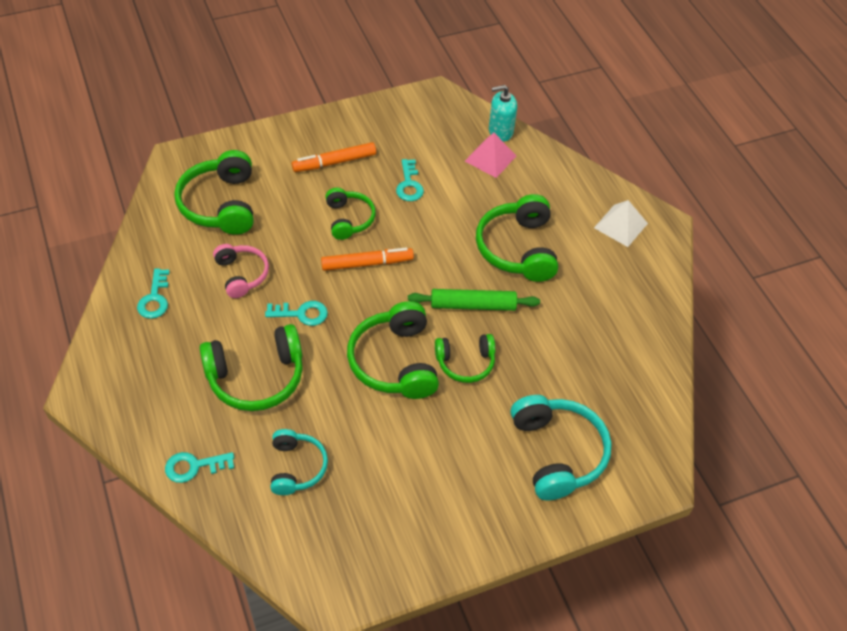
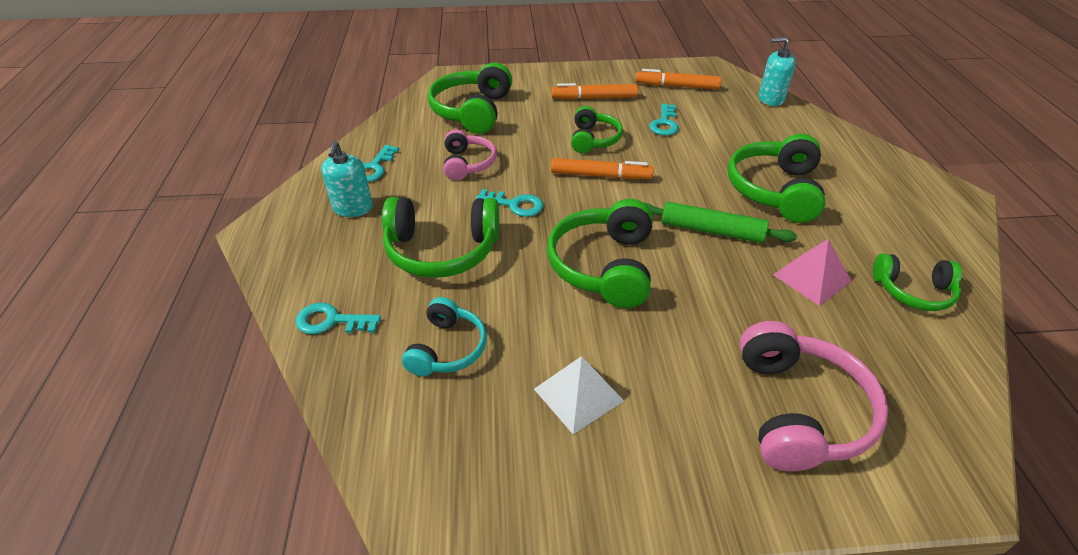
camera: 20 degrees right, 10 degrees down
green headphones [435,334,495,383] -> green headphones moved to [873,253,962,311]
pink pyramid [465,133,516,178] -> pink pyramid moved to [773,239,852,306]
turquoise headphones [511,395,612,500] -> pink headphones [739,321,888,471]
white pyramid [594,200,648,247] -> white pyramid moved to [534,356,624,434]
none -> turquoise soap dispenser [321,141,373,217]
none -> orange marker [635,69,721,90]

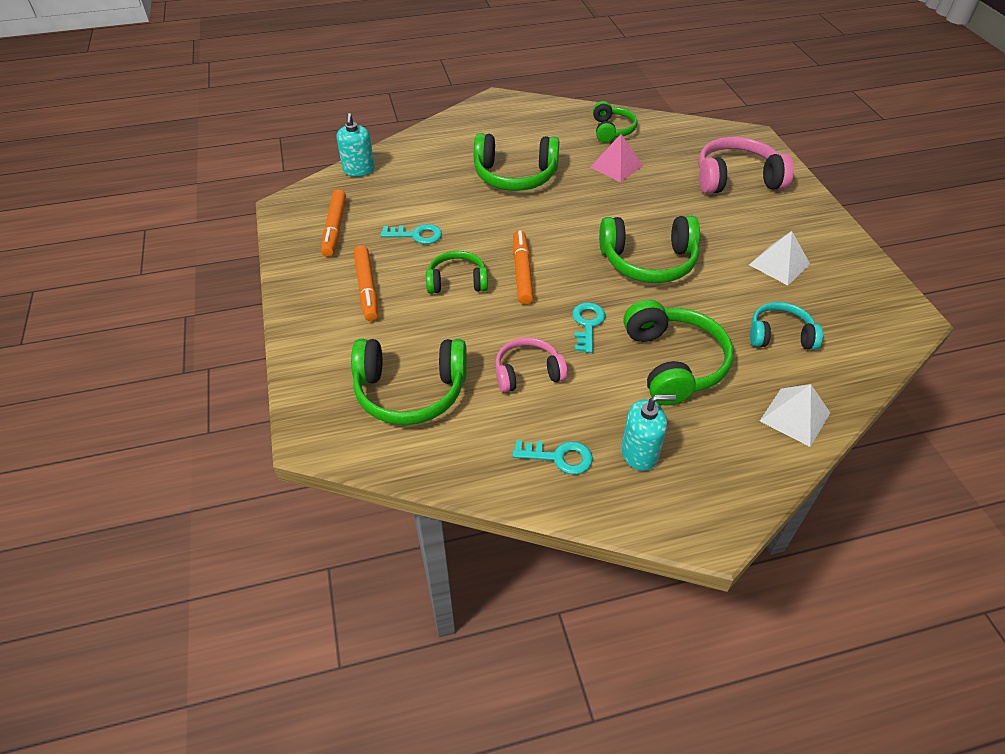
camera: 100 degrees left, 5 degrees up
turquoise key [296,303,381,334] -> white pyramid [760,384,830,447]
green rolling pin [645,202,797,243] -> none

